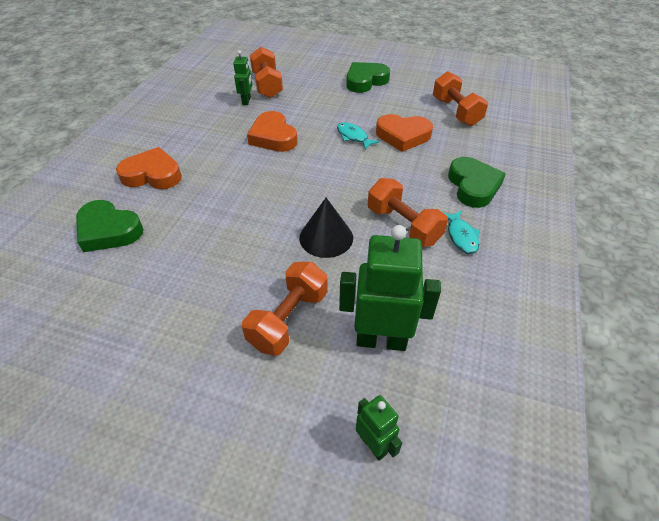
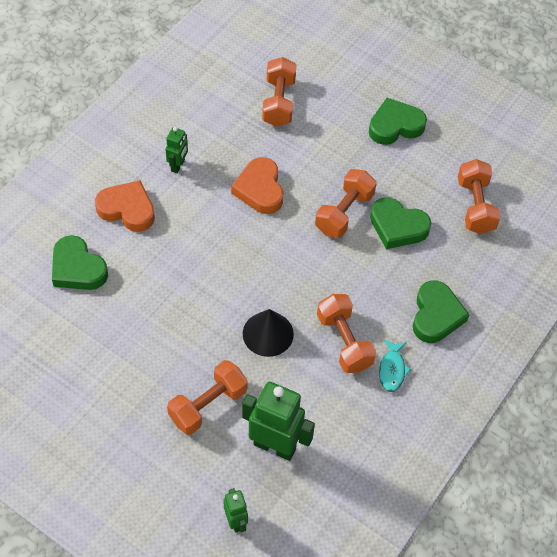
camera: 15 degrees right, 10 degrees up
green robot [233,50,252,105] -> green robot moved to [165,127,188,173]
turquoise fish [337,122,379,150] -> orange dumbbell [315,169,377,238]
orange heart [376,114,433,152] -> green heart [370,197,431,249]

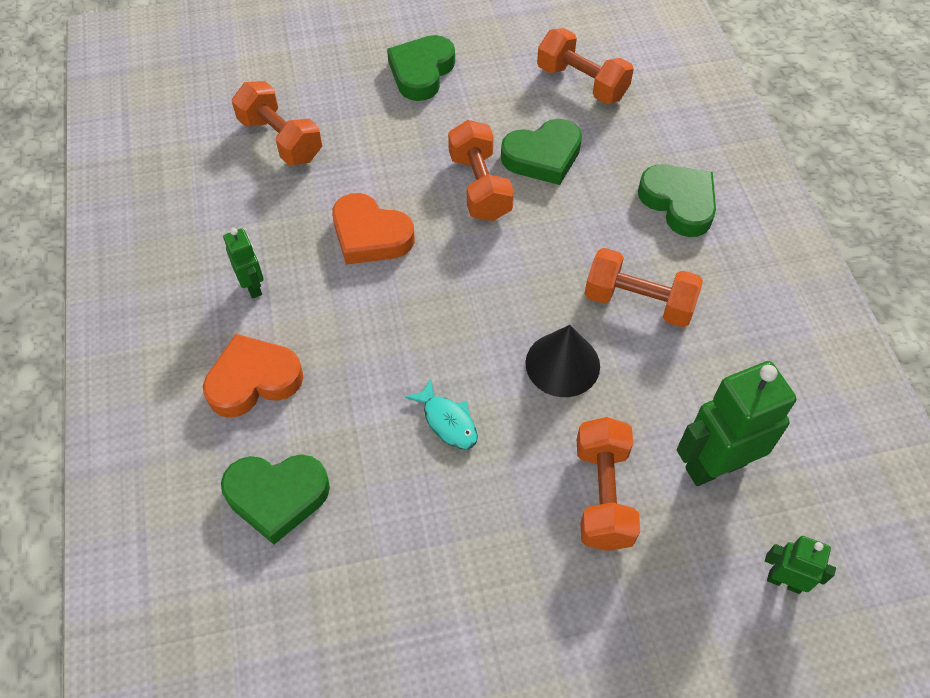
camera: 45 degrees left, 0 degrees up
turquoise fish [379,339,411,392] -> turquoise fish moved to [405,378,478,450]

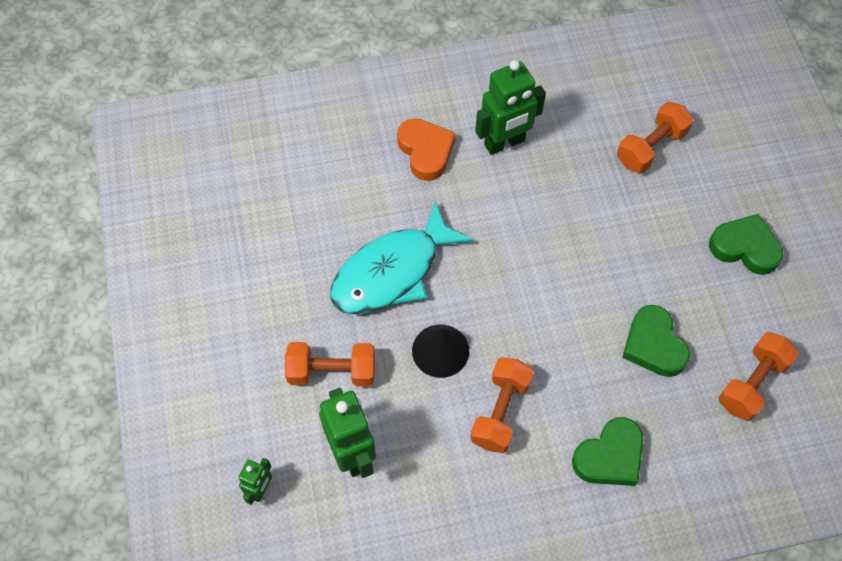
camera: 90 degrees right, 5 degrees up
green heart [221,454,330,545] -> none
green robot [223,228,264,299] -> green robot [475,60,546,155], size x1.91
orange heart [332,193,415,265] -> none
turquoise fish [405,378,478,450] -> turquoise fish [330,201,474,314], size x2.46
orange dumbbell [448,120,514,221] -> none

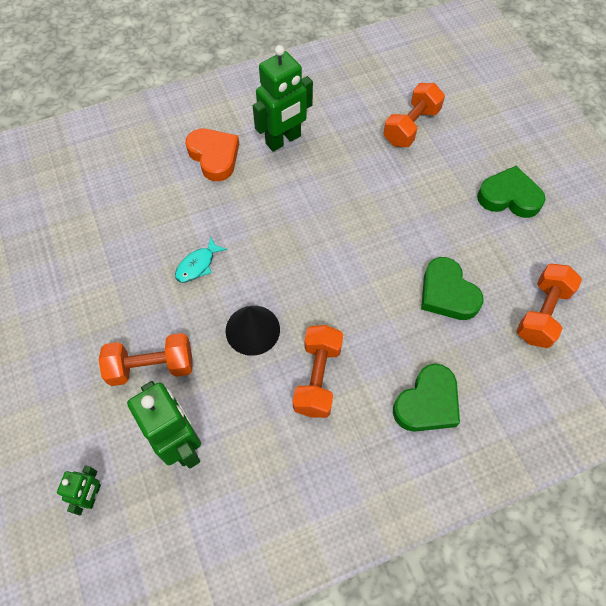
camera: 10 degrees left, 0 degrees up
turquoise fish [330,201,474,314] -> turquoise fish [175,236,227,282], size x0.41

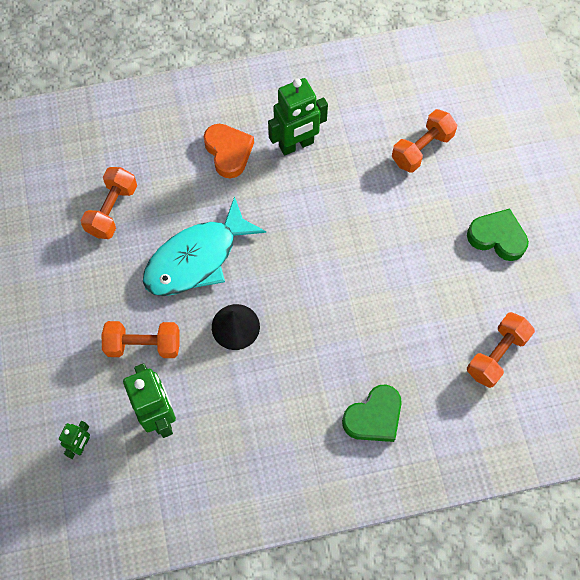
camera: 10 degrees right, 5 degrees up
turquoise fish [175,236,227,282] -> turquoise fish [143,196,266,296], size x2.46
orange dumbbell [293,325,343,418] -> orange dumbbell moved to [81,167,137,239]
green heart [421,257,484,320] -> none

